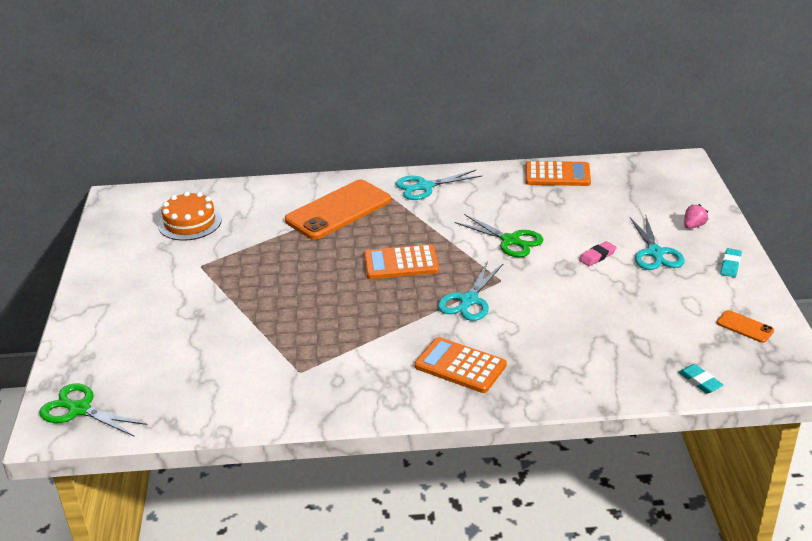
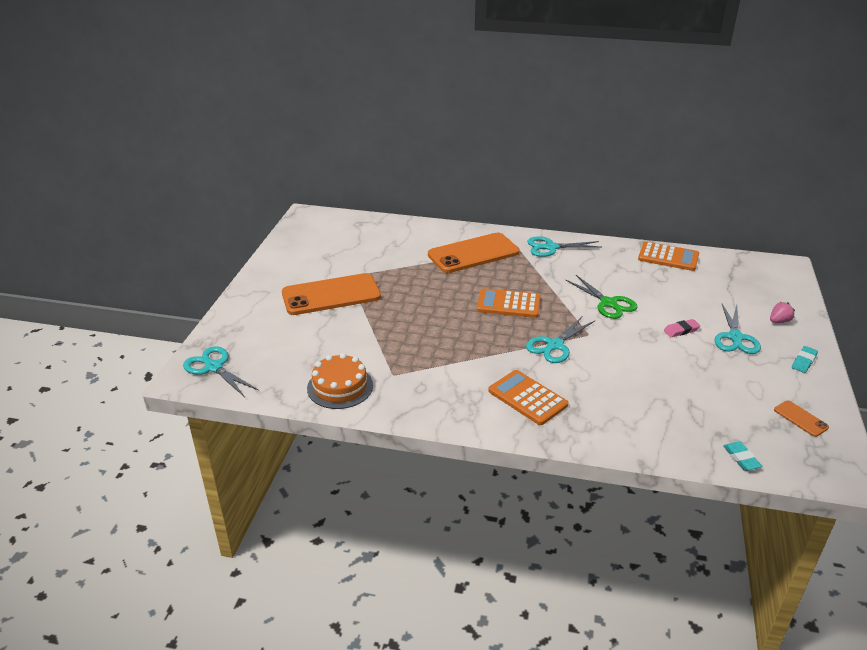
camera: 15 degrees right, 0 degrees up
green scissors [39,383,147,437] -> turquoise scissors [183,346,258,397]
orange cake [158,191,222,241] -> orange cake moved to [307,353,373,409]
none -> orange phone [282,273,381,315]

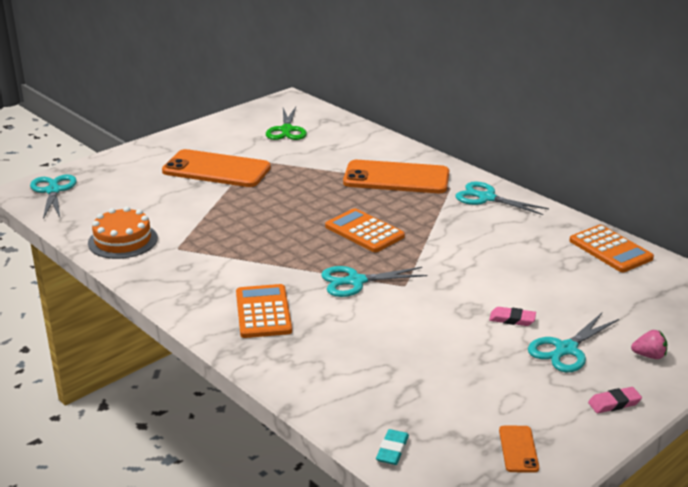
camera: 35 degrees right, 5 degrees down
green scissors [566,275,637,319] -> green scissors moved to [266,107,307,140]
turquoise eraser [792,346,818,373] -> pink eraser [588,387,642,413]

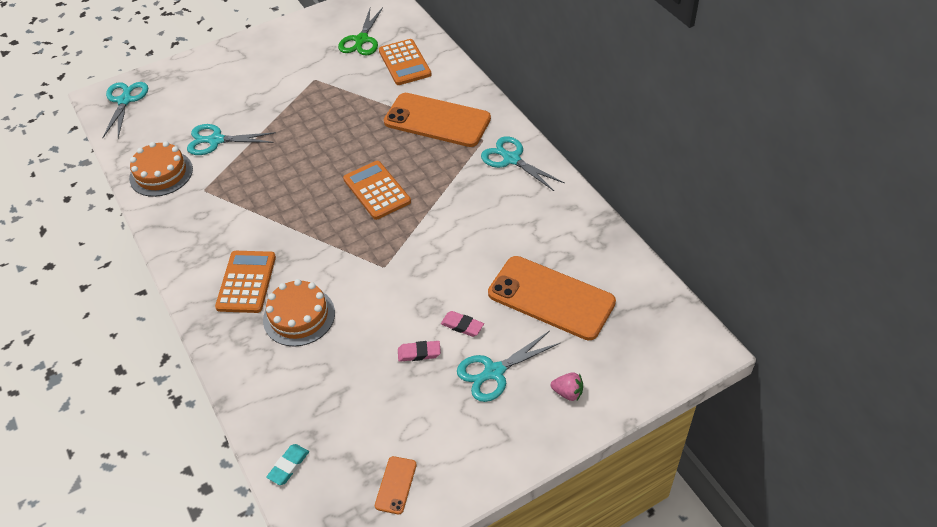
camera: 15 degrees right, 20 degrees up
orange phone [162,149,271,187] -> orange phone moved to [488,256,616,340]
turquoise scissors [321,266,427,297] -> turquoise scissors moved to [187,124,276,155]
orange calculator [569,225,654,272] -> orange calculator moved to [379,39,432,85]
pink eraser [588,387,642,413] -> pink eraser moved to [398,341,441,362]
none -> orange cake [263,279,335,346]

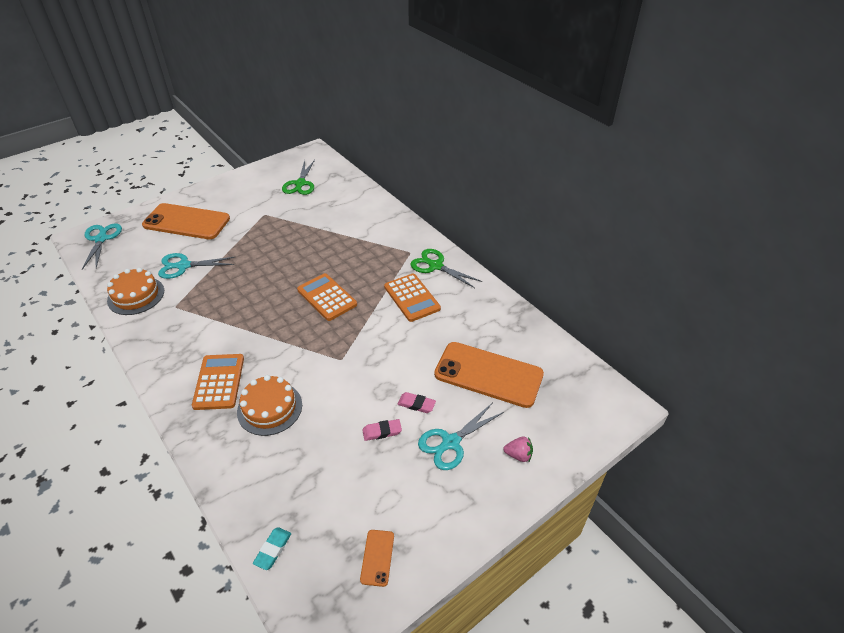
camera: 10 degrees left, 5 degrees down
orange calculator [379,39,432,85] -> orange calculator moved to [384,274,441,322]
orange phone [384,93,491,147] -> orange phone moved to [142,203,230,239]
turquoise scissors [481,136,564,191] -> green scissors [410,249,482,288]

